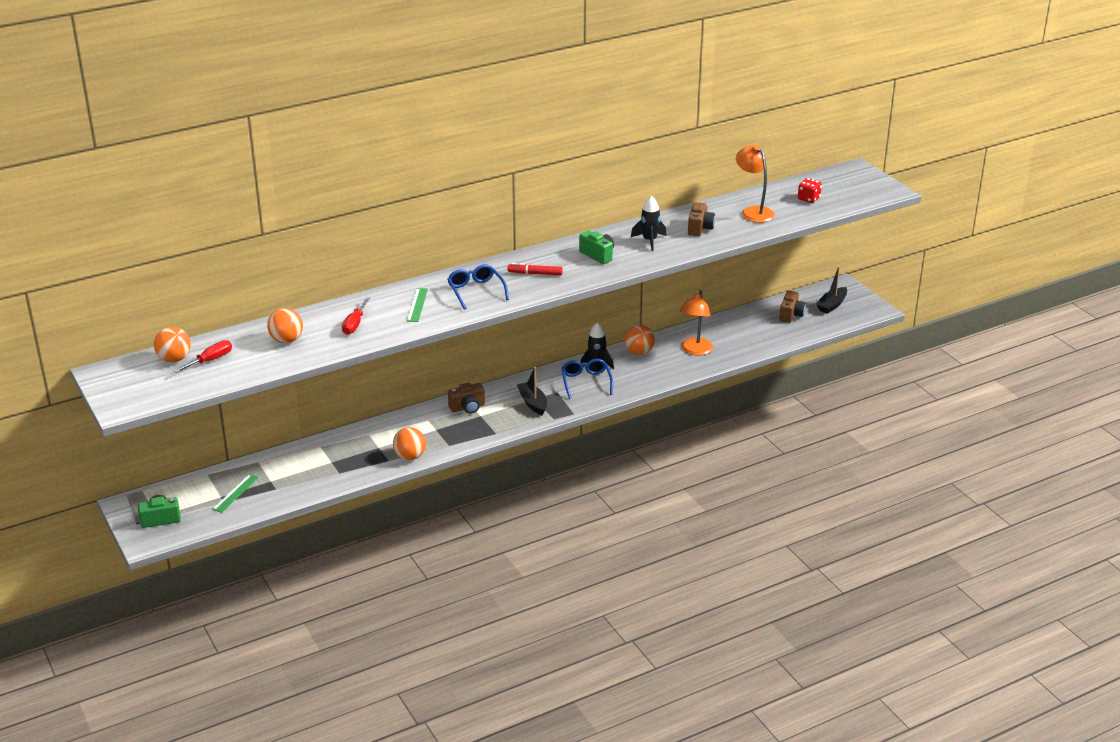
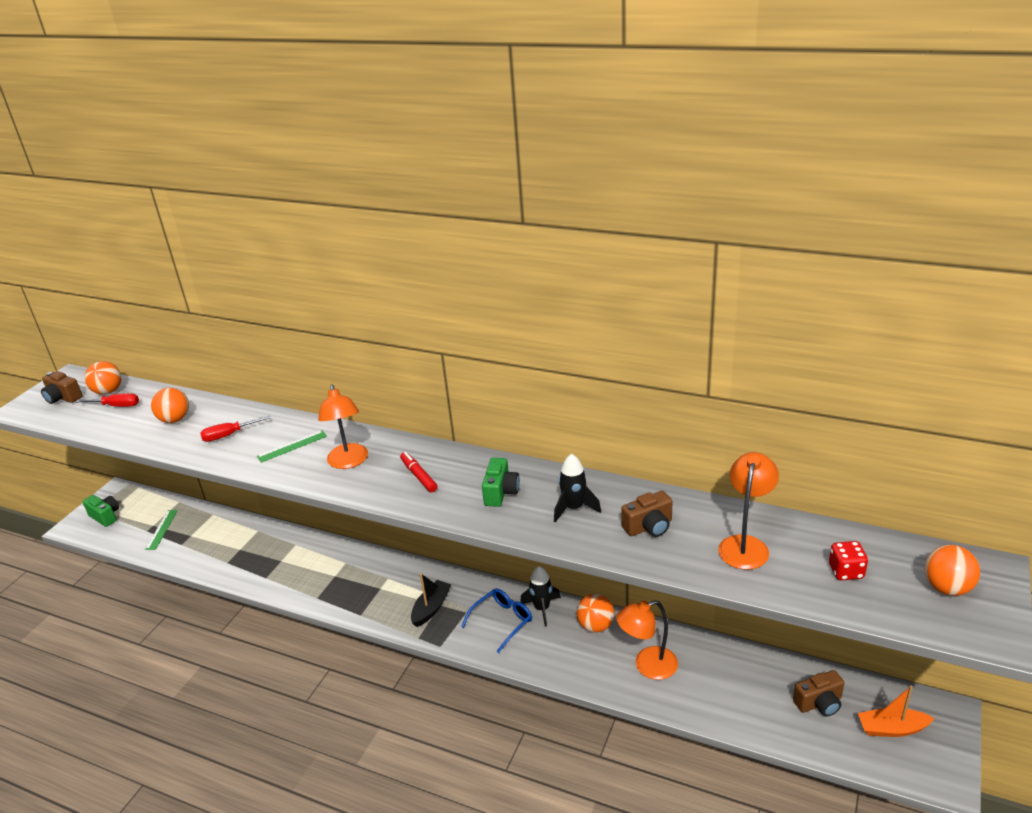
camera: 55 degrees right, 0 degrees up
green ruler [212,474,259,513] -> green ruler turned 75 degrees counterclockwise [145,510,178,550]
orange ball [393,427,426,460] -> orange ball moved to [925,545,980,596]
blue glasses [447,264,509,310] -> orange lamp [318,384,368,469]
brown camera [448,383,485,414] -> brown camera moved to [41,371,83,404]
black boat [816,266,847,314] -> orange boat [858,686,935,737]

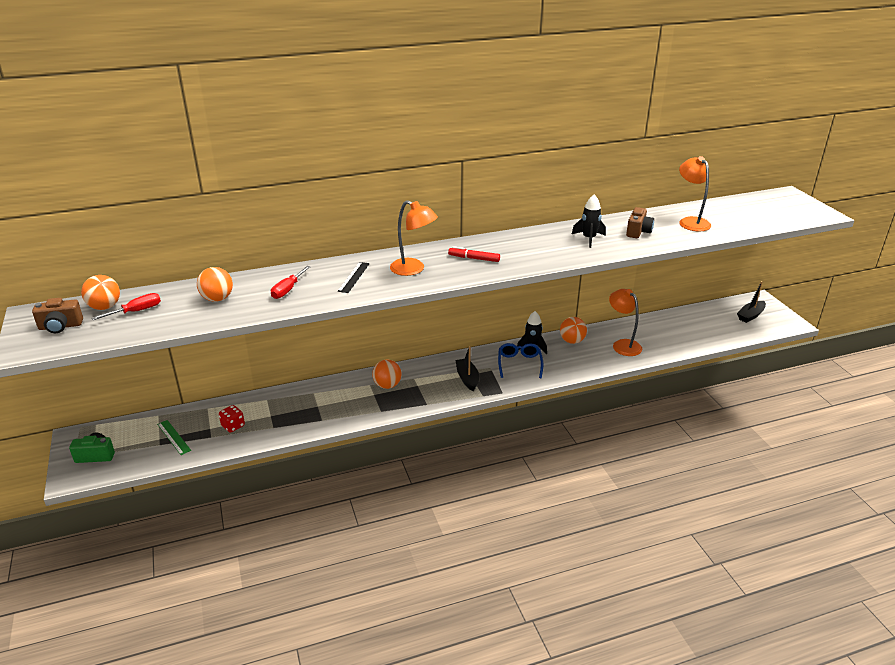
camera: 45 degrees left, 0 degrees up
green ruler [257,430,327,463] -> black ruler [338,262,370,293]
green camera [482,458,520,507] -> none
orange lamp [616,600,678,680] -> orange lamp turned 120 degrees clockwise [609,289,642,356]
brown camera [793,670,844,717] -> none
red dice [829,541,868,580] -> red dice moved to [219,405,245,433]
orange boat [858,686,935,737] -> black boat [737,281,766,323]
orange ball [925,545,980,596] -> orange ball moved to [372,360,402,389]

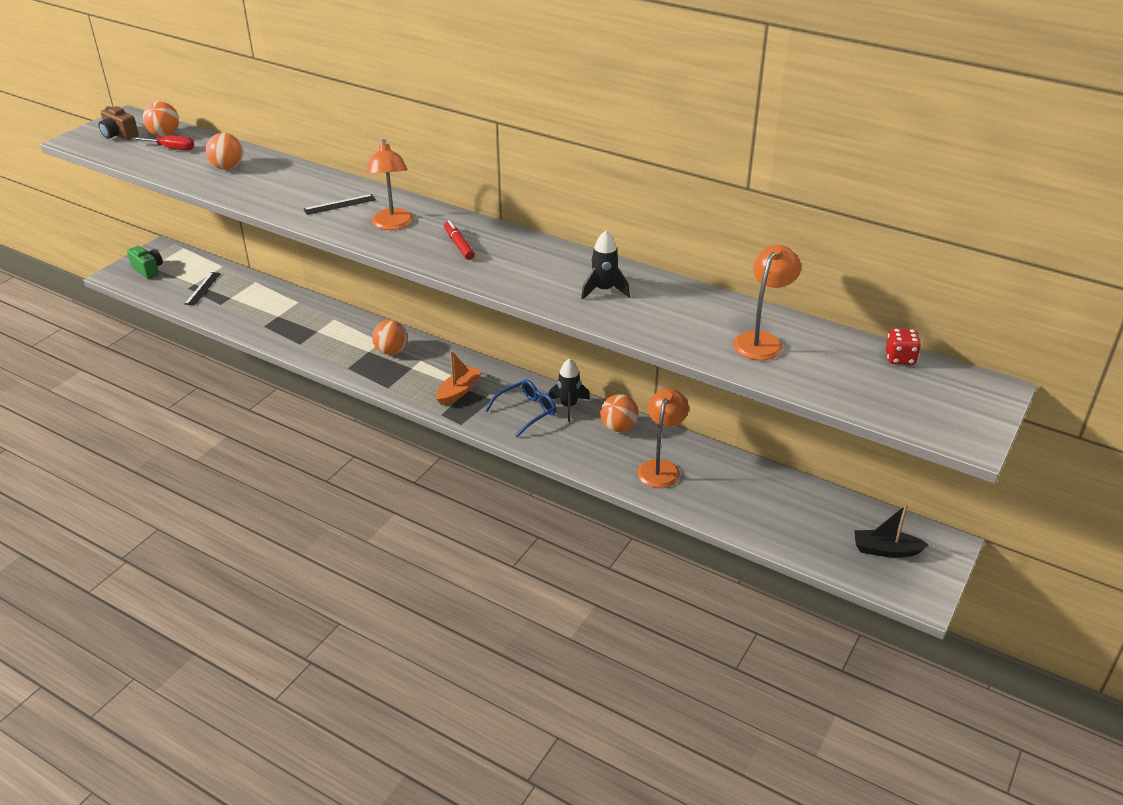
camera: 50 degrees right, 5 degrees up
green ruler [157,420,191,455] -> black ruler [185,272,221,306]
red dice [219,405,245,433] -> red dice moved to [886,328,921,365]
red screwdriver [271,266,311,299] -> none
black boat [455,346,479,392] -> orange boat [436,350,482,405]
brown camera [626,207,654,238] -> none

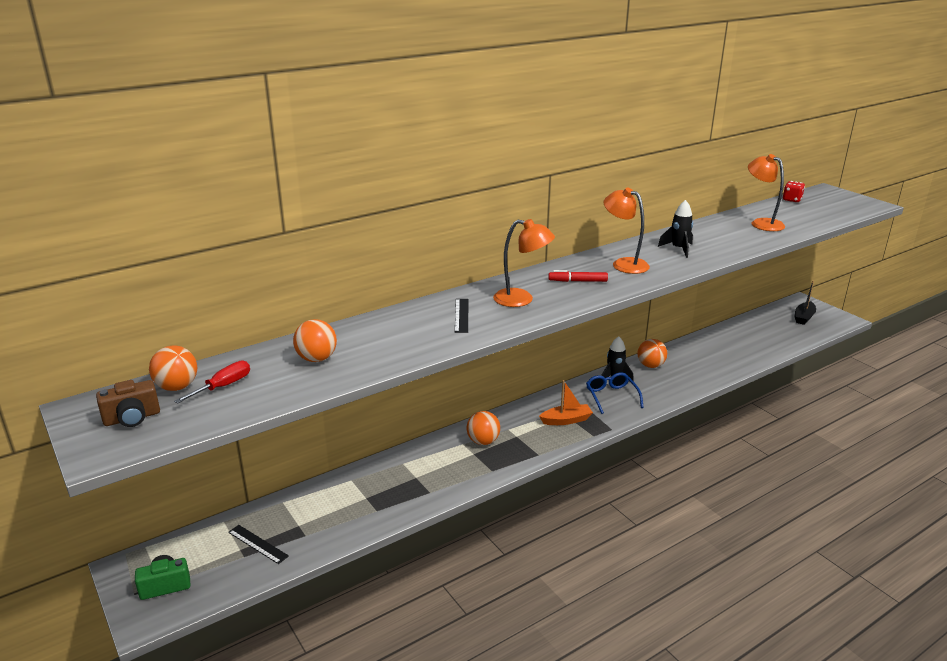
camera: 65 degrees left, 10 degrees down
orange boat [436,350,482,405] -> orange boat turned 105 degrees clockwise [539,380,593,425]
orange lamp [637,388,689,488] -> orange lamp moved to [604,188,650,274]

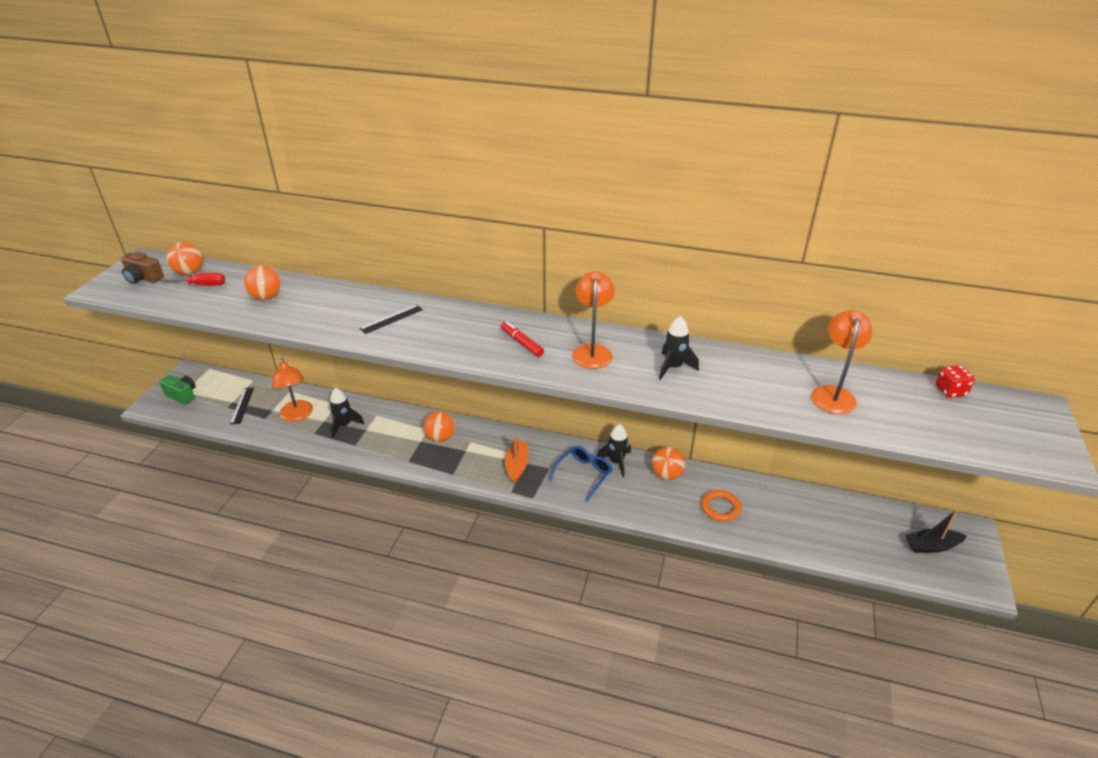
camera: 50 degrees right, 10 degrees up
orange lamp [493,219,555,307] -> orange lamp moved to [272,358,313,421]
orange boat [539,380,593,425] -> orange boat turned 120 degrees counterclockwise [505,434,528,483]
none -> black rocket [329,388,365,438]
none -> orange ring [701,490,741,522]

